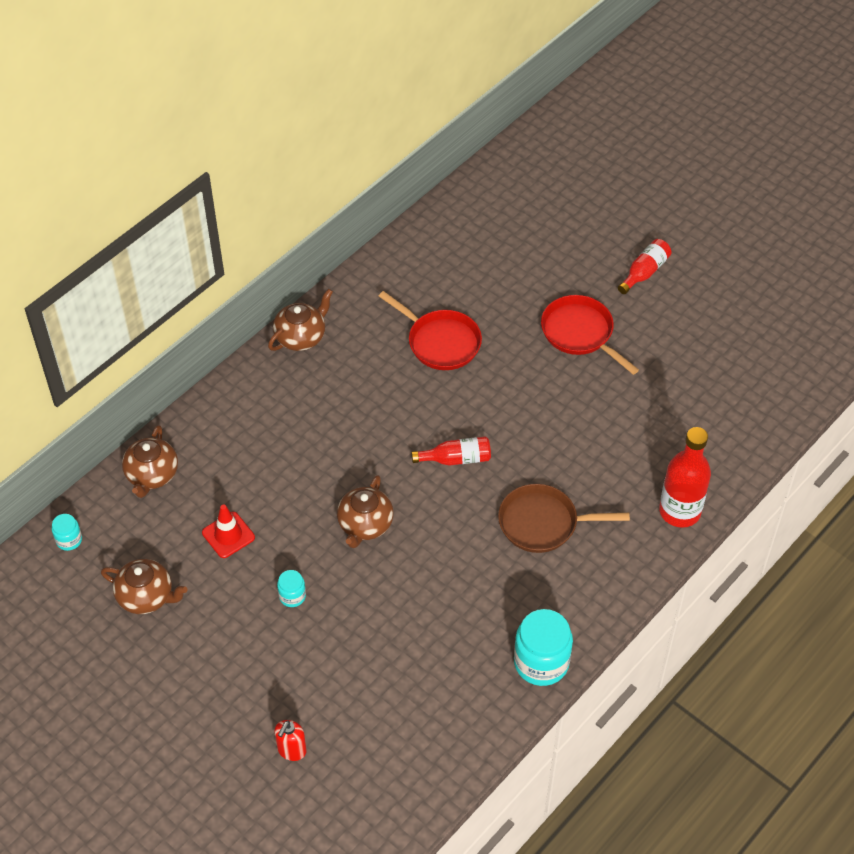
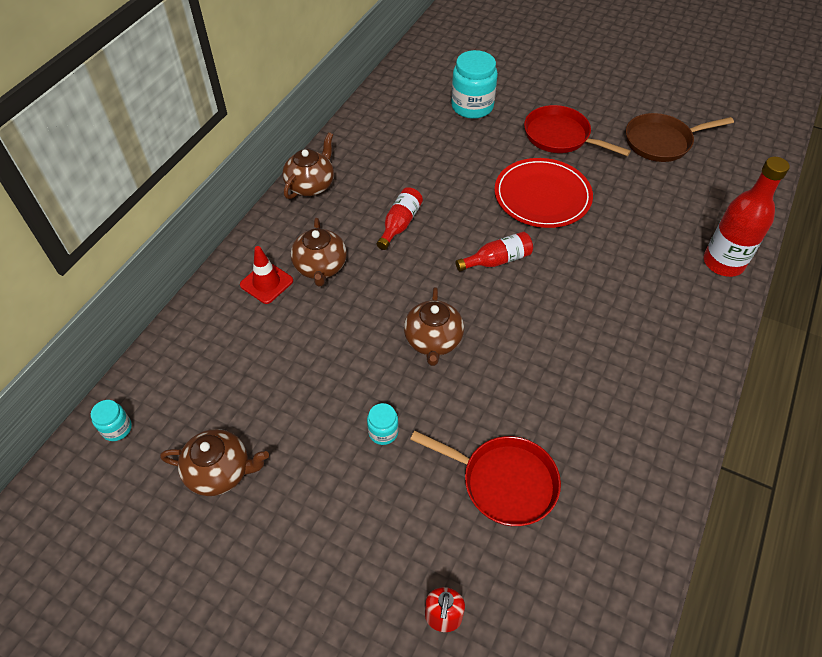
camera: 15 degrees left, 0 degrees up
brown teapot [122,425,178,498] -> brown teapot moved to [291,218,347,286]
red traffic cone [202,504,255,558] -> red traffic cone moved to [240,246,293,304]
red pan [379,291,482,370] -> red pan moved to [410,431,561,526]
brown pan [498,484,630,553] -> brown pan moved to [626,113,734,162]
turquoise jar [514,609,573,686] -> turquoise jar moved to [451,50,498,119]
red bottle [618,239,672,294] -> red bottle moved to [377,187,423,250]
none -> red plate [494,158,593,228]

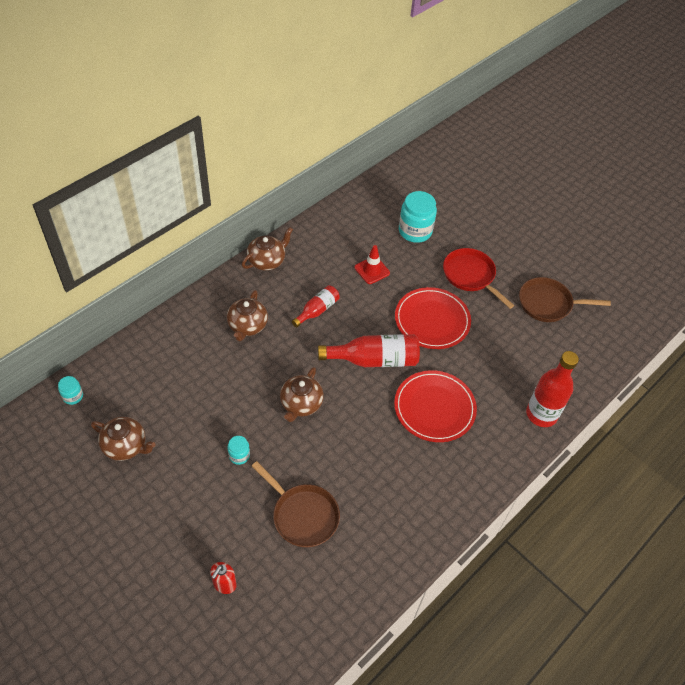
camera: 15 degrees right, 0 degrees up
red traffic cone [240,246,293,304] -> red traffic cone moved to [354,245,390,284]
red pan [410,431,561,526] -> brown pan [252,461,340,547]
red bottle [456,232,533,271] -> red bottle [318,334,420,367], size x1.68
none -> red plate [394,370,477,442]

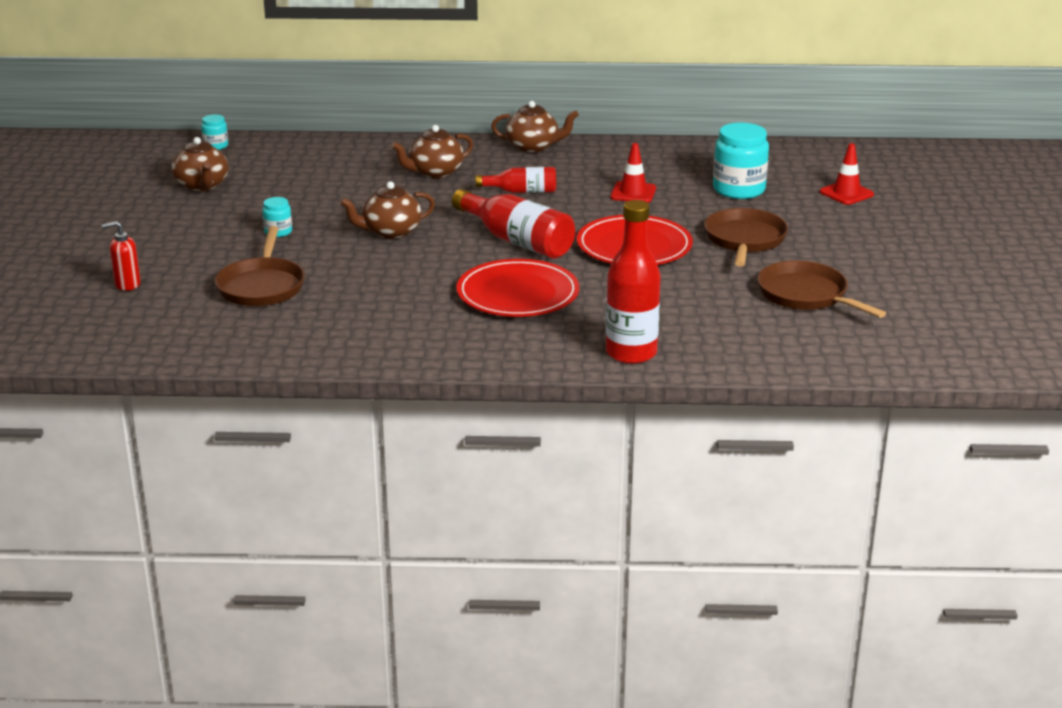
camera: 50 degrees right, 25 degrees down
red pan [443,248,514,309] -> brown pan [704,208,788,267]
none -> red traffic cone [820,143,874,205]

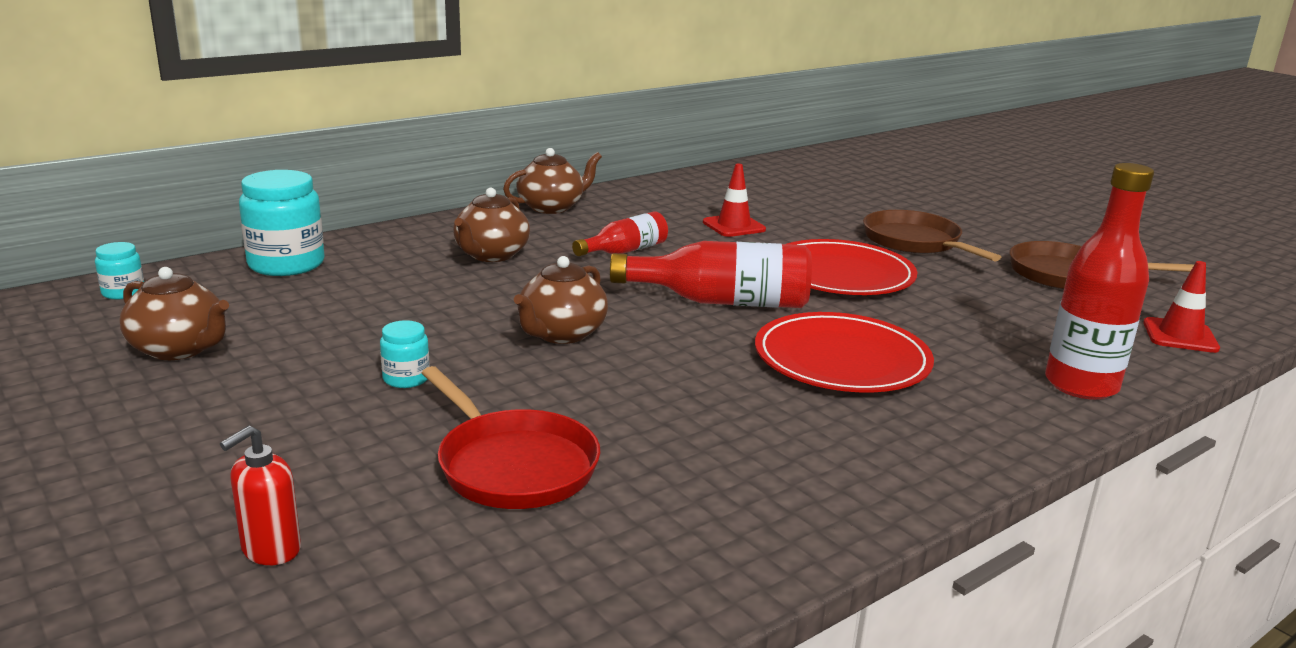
camera: 40 degrees left, 5 degrees down
brown pan [215,226,305,306] -> red pan [422,366,600,509]
turquoise jar [713,123,769,199] -> turquoise jar moved to [239,170,324,276]
red traffic cone [820,143,874,205] -> red traffic cone moved to [1143,261,1220,353]

